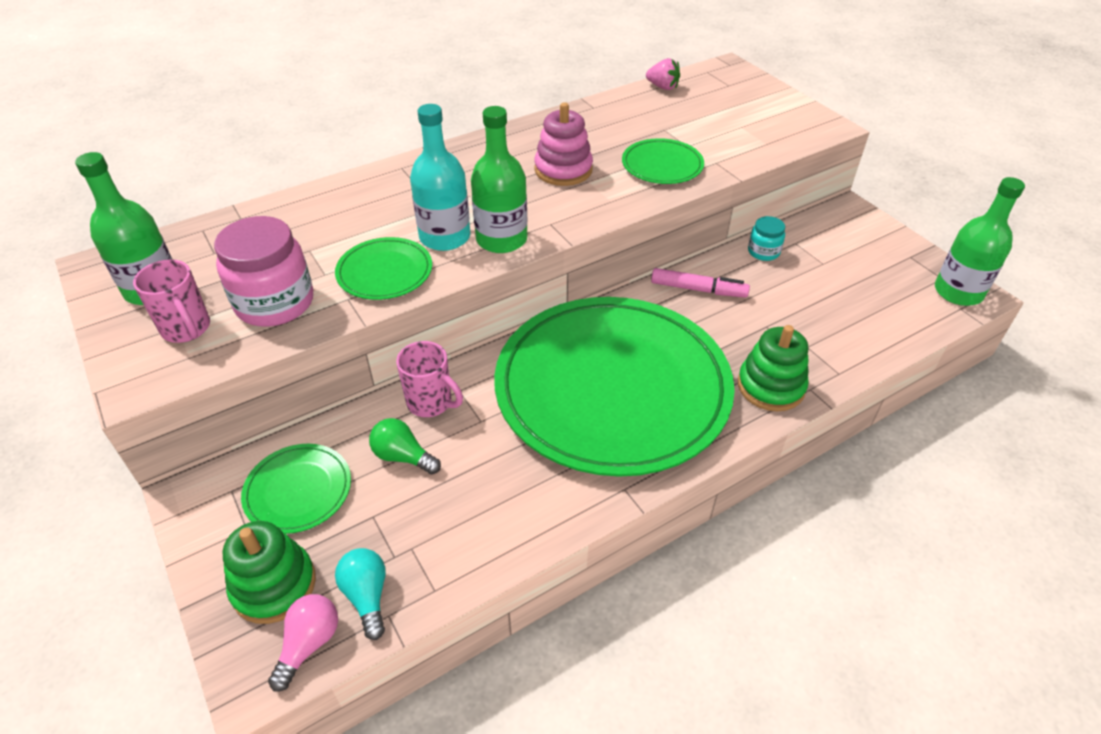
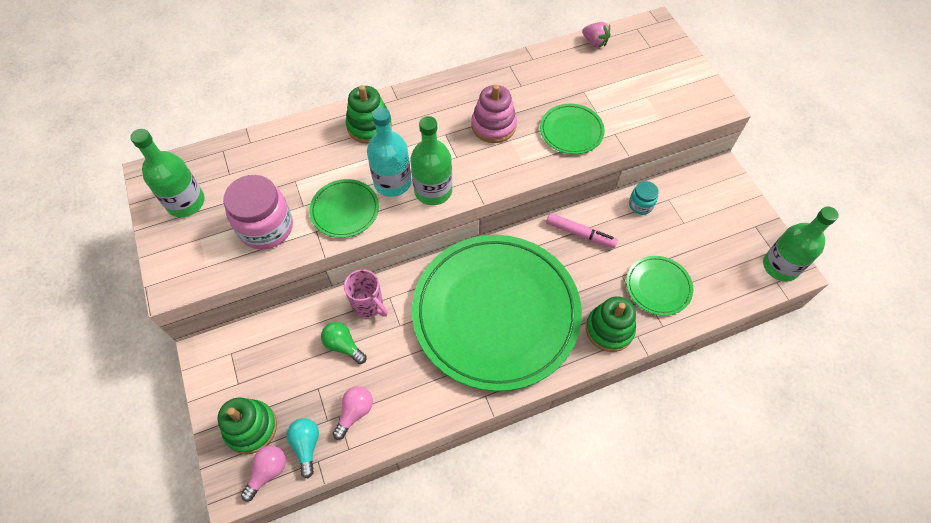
camera: 10 degrees right, 15 degrees up
pink mug [133,259,210,343] -> none
green plate [241,444,351,534] -> green plate moved to [626,256,693,316]
none -> pink light bulb [333,386,373,440]
none -> green stacking toy [346,85,392,144]

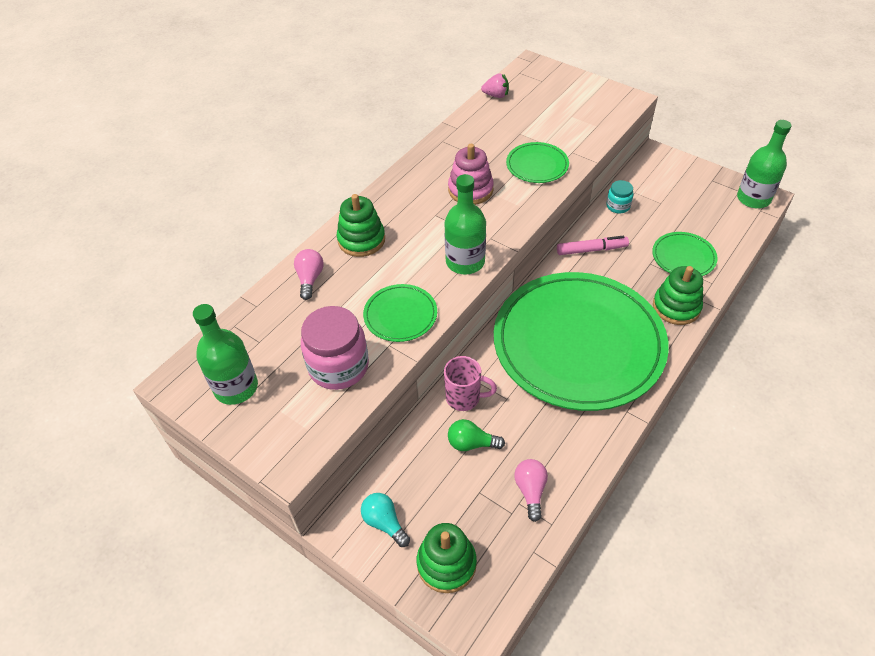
camera: 30 degrees left, 10 degrees down
pink light bulb [241,445,286,502] -> pink light bulb moved to [294,249,324,300]
turquoise light bulb [287,418,319,478] -> turquoise light bulb moved to [361,493,410,547]
turquoise bottle [367,107,412,197] -> none

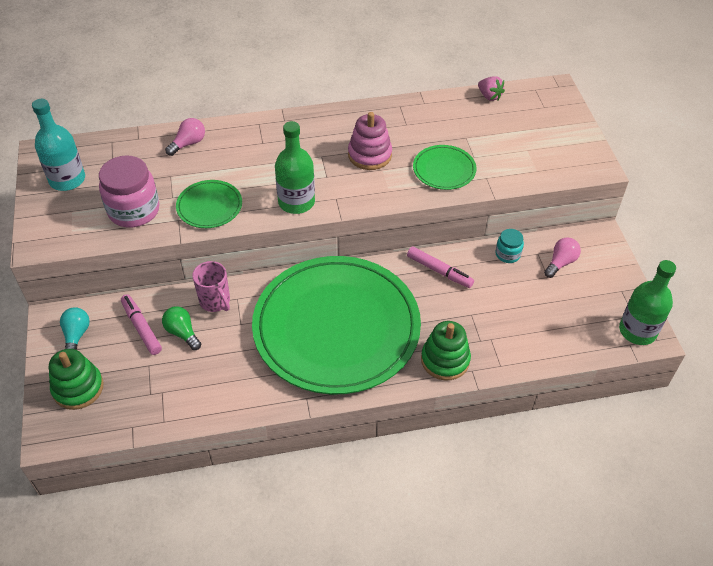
camera: 40 degrees right, 0 degrees up
green bottle [193,304,258,405] -> turquoise bottle [32,99,85,191]
green stacking toy [337,194,385,257] -> none
pink light bulb [514,459,548,522] -> pink light bulb moved to [544,238,581,278]
green plate [652,232,718,276] -> none
none -> pink marker [121,294,162,355]

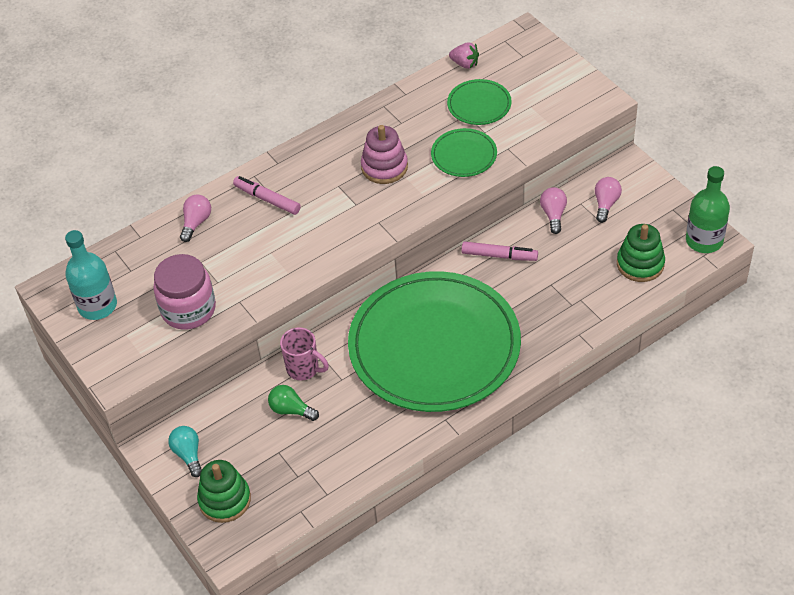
camera: 20 degrees left, 0 degrees up
pink marker [121,294,162,355] -> pink marker moved to [233,176,301,215]
green plate [176,180,242,228] -> green plate moved to [447,79,512,125]
green bottle [275,121,315,214] -> none
green stacking toy [421,321,471,380] -> green stacking toy moved to [617,224,665,282]
turquoise jar [495,229,524,263] -> pink light bulb [540,187,567,234]

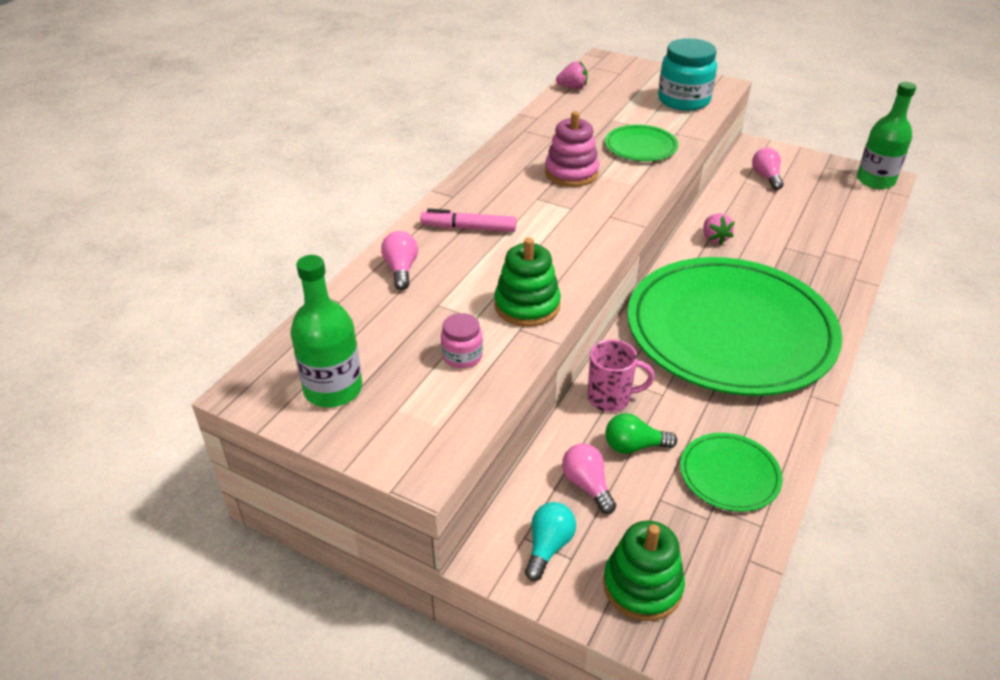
camera: 30 degrees left, 10 degrees down
turquoise bottle [65,230,117,320] -> green bottle [291,255,362,407]
pink jar [153,254,216,330] -> pink jar [441,313,483,368], size x0.52
turquoise light bulb [168,426,202,477] -> turquoise light bulb turned 75 degrees clockwise [525,502,576,581]
green plate [447,79,512,125] -> green plate moved to [680,433,783,512]
pink marker [462,241,538,261] -> pink strawberry [703,214,735,245]
pink light bulb [540,187,567,234] -> pink light bulb moved to [562,443,616,514]
green stacking toy [617,224,665,282] -> green stacking toy moved to [494,238,561,327]
none -> turquoise jar [658,38,717,111]

